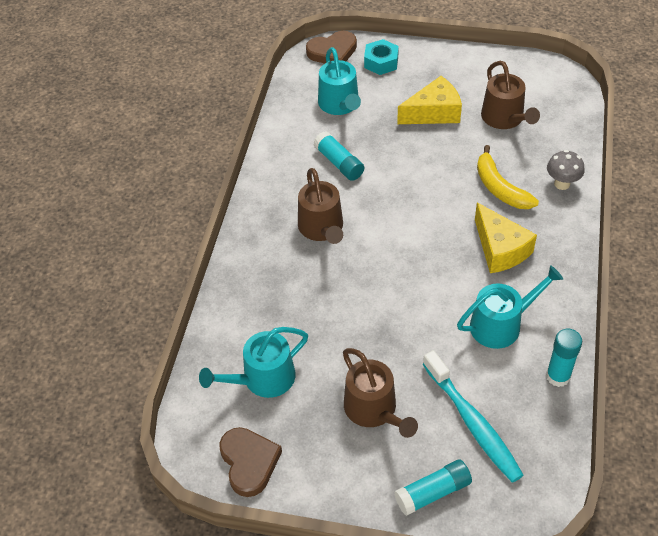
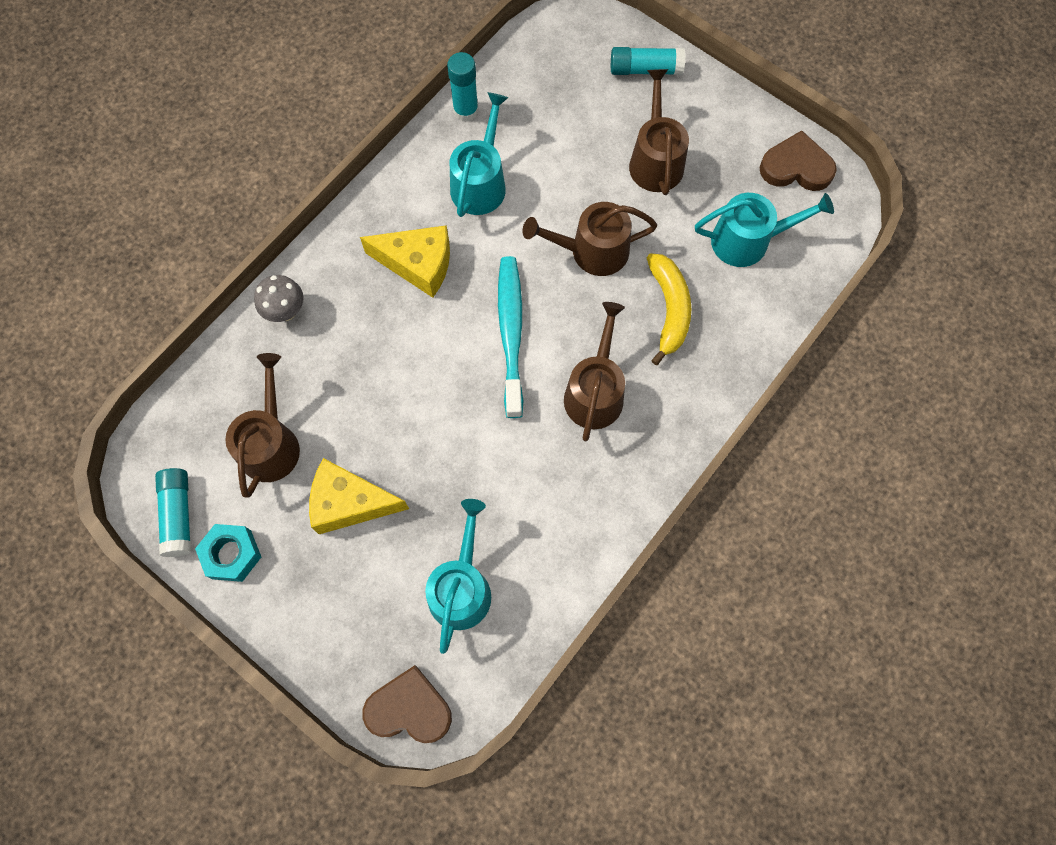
camera: 155 degrees left, 20 degrees up
brown heart [219,427,282,497] -> brown heart turned 90 degrees clockwise [759,130,837,191]
turquoise glue stick [314,131,364,181] -> turquoise glue stick moved to [155,468,191,557]
turquoise nut [364,39,399,75] -> turquoise nut moved to [195,524,261,582]
turquoise toothbrush [423,350,524,483] -> turquoise toothbrush moved to [498,256,523,418]
turquoise watering can [457,265,563,349] -> turquoise watering can turned 105 degrees clockwise [450,92,508,217]
yellow cheese [475,203,537,273] -> yellow cheese turned 105 degrees clockwise [360,225,450,298]
yellow banana [477,145,539,209] -> yellow banana moved to [647,253,691,365]
none -> brown watering can [522,202,657,276]

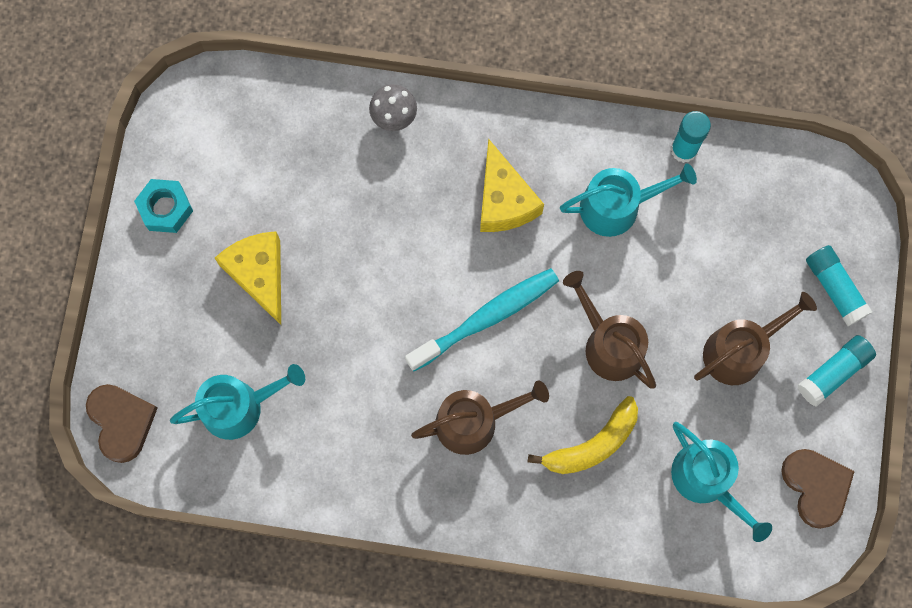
camera: 60 degrees right, 5 degrees up
turquoise glue stick [155,468,191,557] -> turquoise glue stick moved to [798,335,876,407]
brown watering can [225,353,300,498] -> none

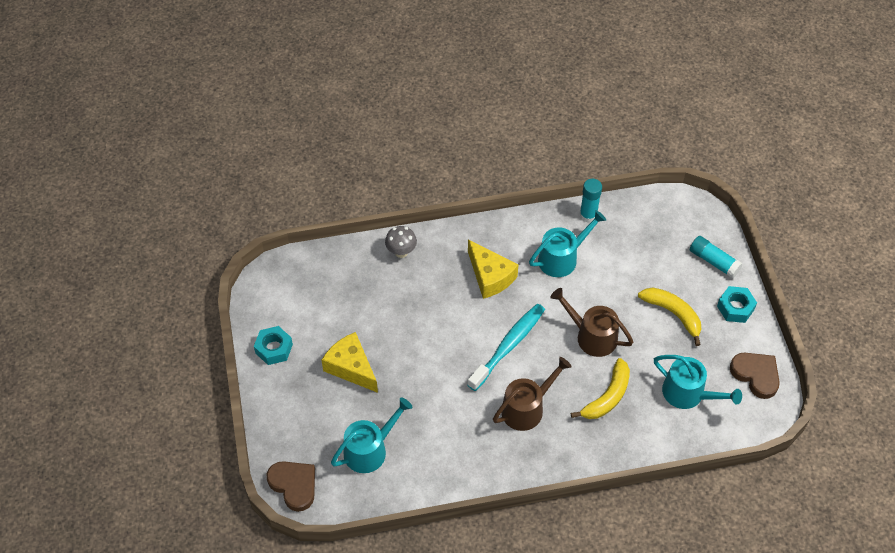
camera: 20 degrees left, 20 degrees down
brown watering can [694,292,817,385] -> yellow banana [638,288,701,346]
turquoise glue stick [798,335,876,407] -> turquoise nut [717,286,757,323]

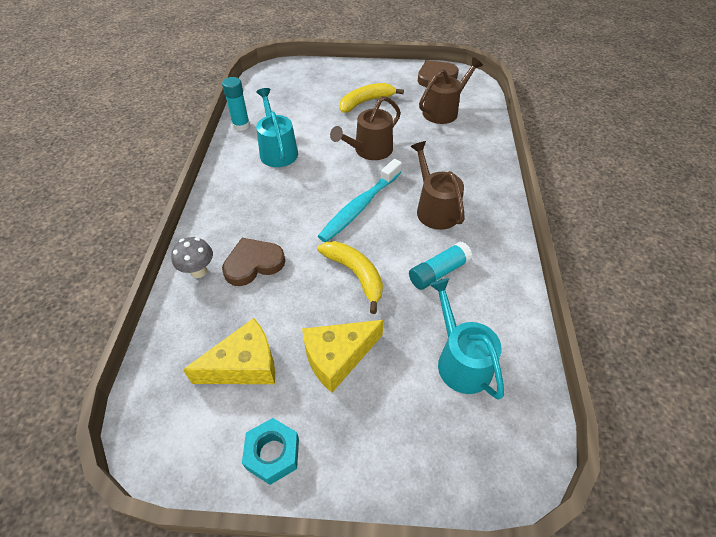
camera: 75 degrees left, 5 degrees down
brown heart [266,461,315,512] -> brown heart moved to [222,238,285,286]
turquoise toothbrush [467,304,545,391] -> turquoise toothbrush turned 105 degrees counterclockwise [318,159,402,242]
yellow cheese [468,239,519,299] -> yellow cheese moved to [183,318,275,384]
yellow banana [571,358,630,419] -> yellow banana moved to [317,241,383,314]
turquoise watering can [654,355,742,409] -> brown watering can [419,57,483,124]
turquoise glue stick [690,236,743,279] -> turquoise glue stick moved to [409,242,473,290]
turquoise nut [717,286,757,323] -> none

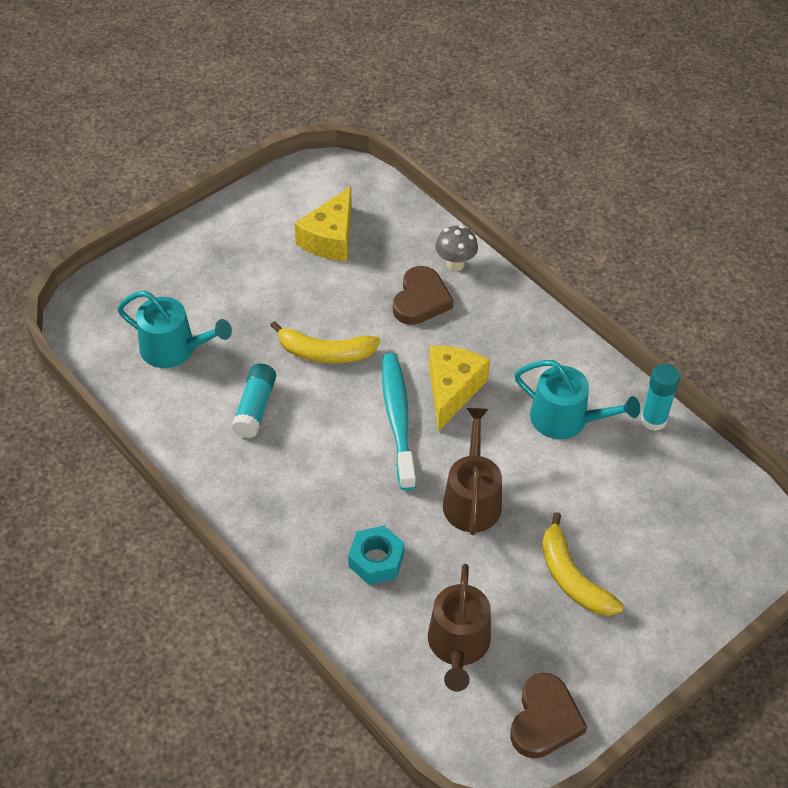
camera: 135 degrees right, 0 degrees up
turquoise nut [242,418,299,485] -> turquoise nut moved to [348,526,405,585]
yellow cheese [302,320,384,393] -> yellow cheese moved to [429,346,490,431]
yellow banana [339,83,404,113] -> yellow banana turned 135 degrees clockwise [542,512,624,616]
brown watering can [410,141,465,230] -> none

